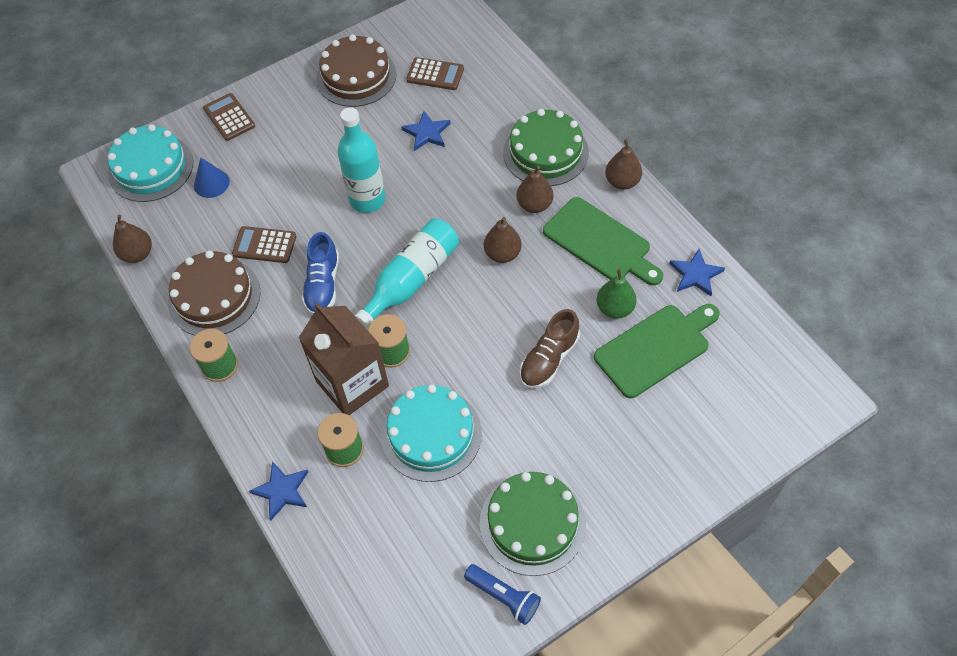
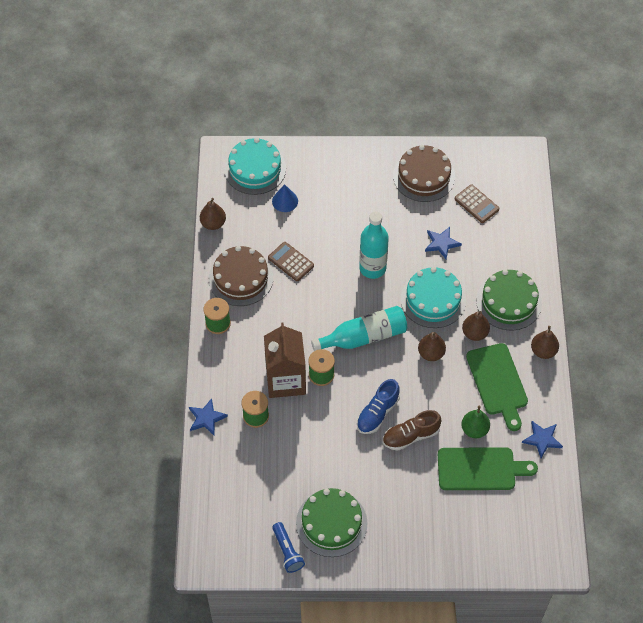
camera: 30 degrees right, 0 degrees up
brown calculator [203,93,255,141] -> none
blue shoe [302,232,339,315] -> blue shoe moved to [357,379,400,434]
turquoise cake [381,385,482,482] -> turquoise cake moved to [401,267,466,328]

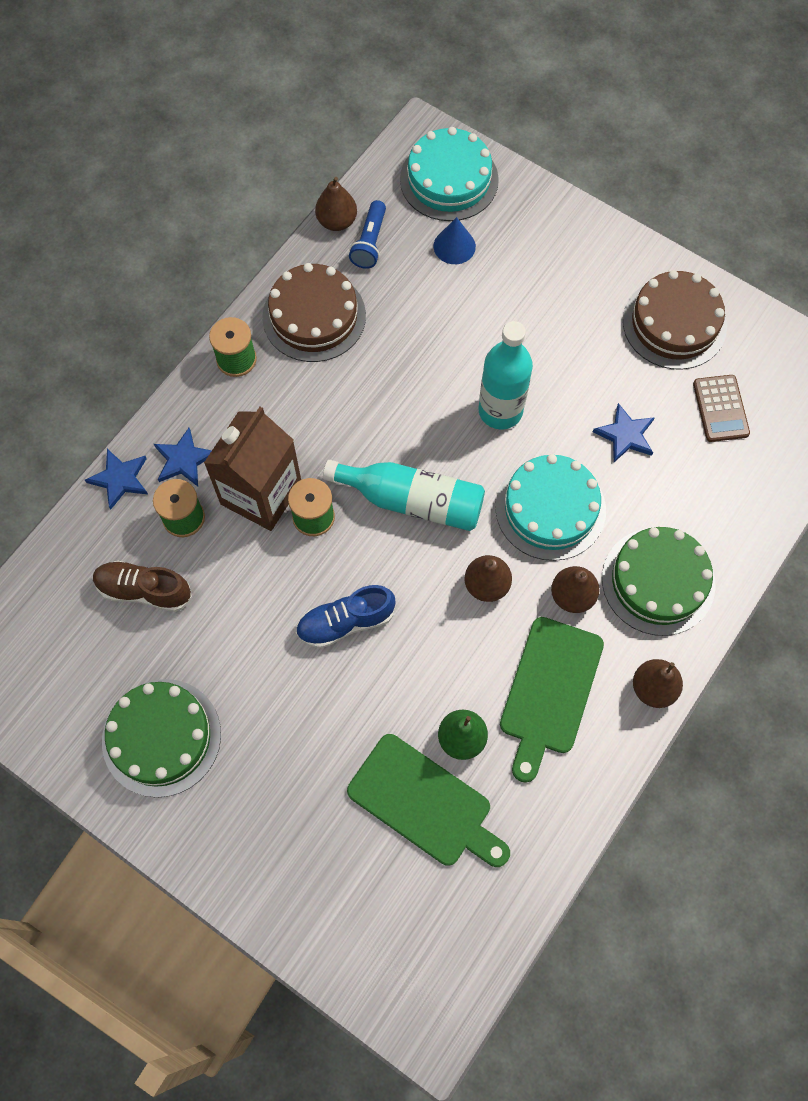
camera: 35 degrees right, 10 degrees up
brown calculator [268,242,314,281] -> none
blue flashlight [272,522,305,573] -> blue flashlight moved to [349,200,386,269]
brown shoe [383,410,442,451] -> brown shoe moved to [93,561,192,612]
blue star [522,421,563,458] -> blue star moved to [154,428,212,487]

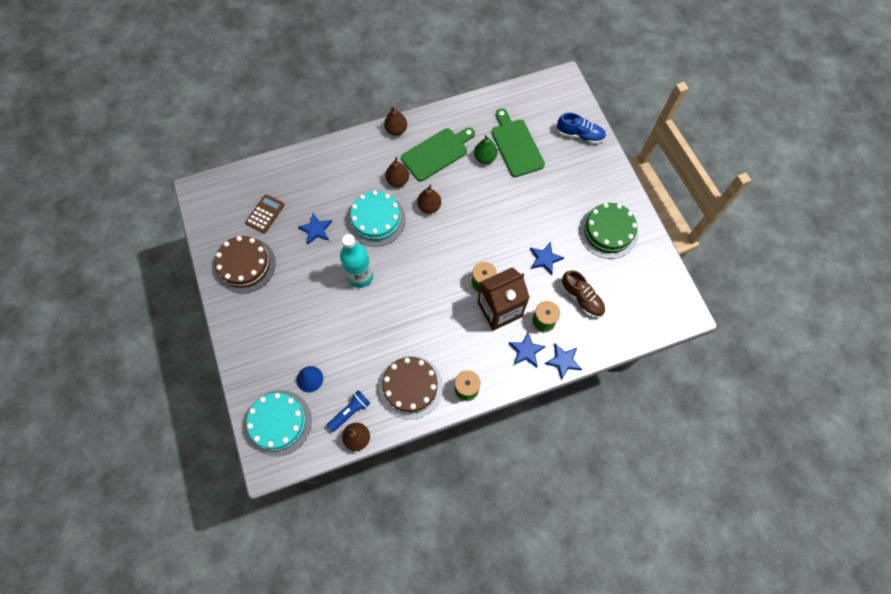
camera: 145 degrees left, 0 degrees up
blue shoe [296,585,396,648] -> blue shoe moved to [556,113,606,144]
turquoise bottle [323,460,485,531] -> none
green cake [602,527,716,636] -> none
none -> blue star [530,242,564,275]

